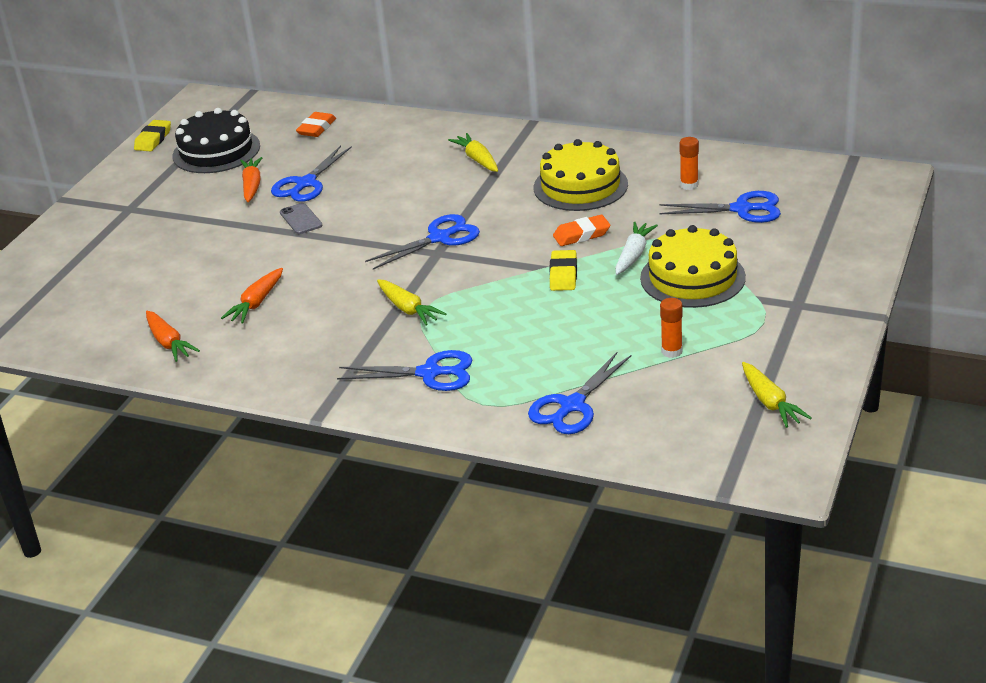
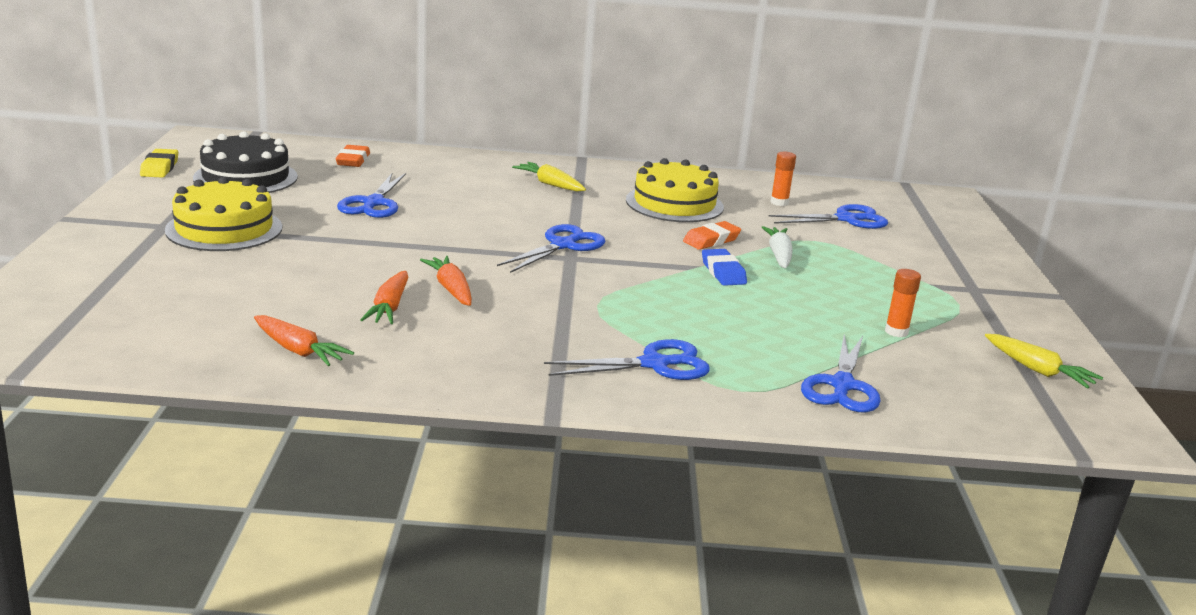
camera: 25 degrees left, 10 degrees down
orange carrot [240,157,262,202] -> orange carrot moved to [420,256,472,306]
grey phone [280,203,323,234] -> none
yellow carrot [377,279,446,326] -> none
yellow eraser [550,250,577,291] -> blue eraser [702,249,747,286]
yellow cake [640,225,746,308] -> yellow cake moved to [165,177,282,251]

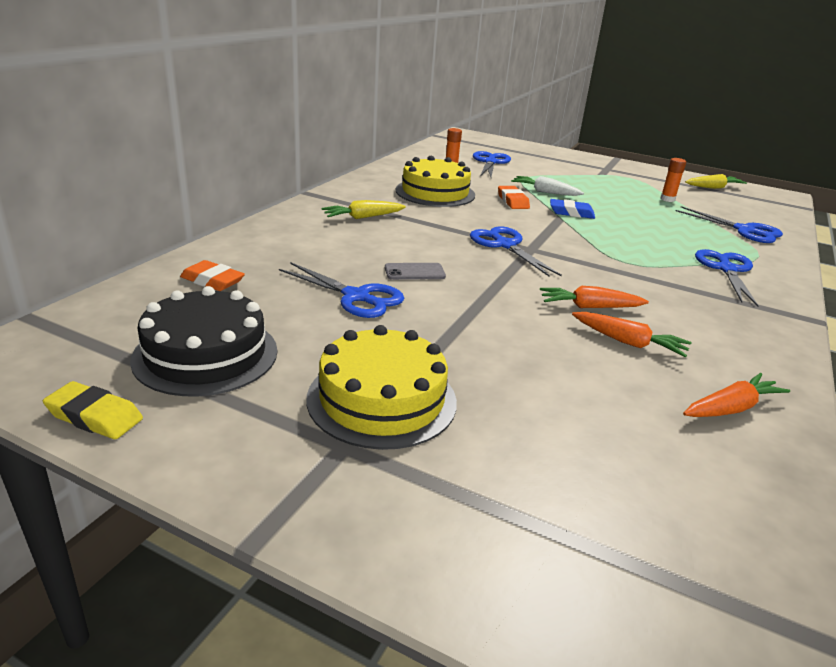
camera: 65 degrees left, 5 degrees up
none -> grey phone [385,263,446,280]

